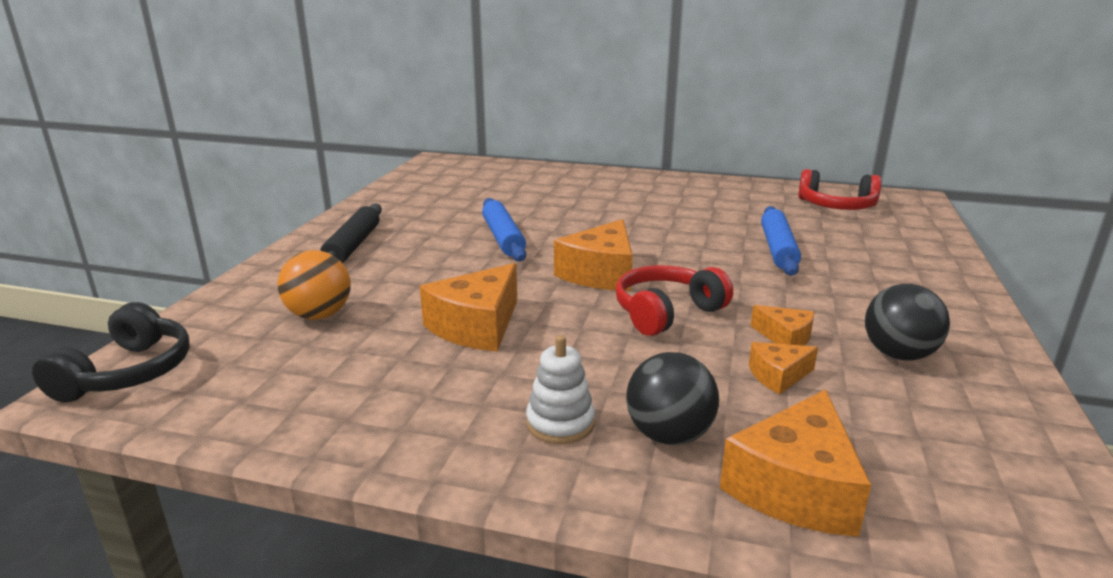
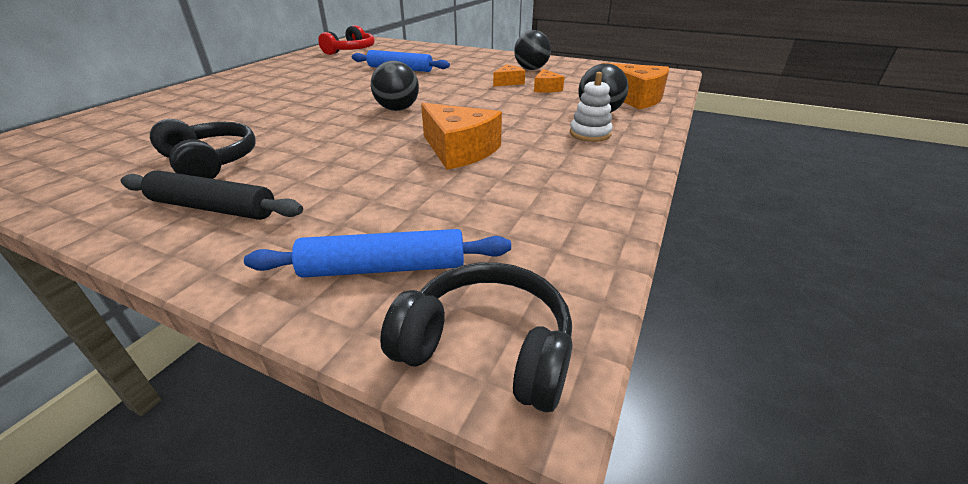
camera: 80 degrees left, 10 degrees up
orange ball [278,250,351,319] -> none
blue rolling pin [482,198,526,262] -> blue rolling pin moved to [244,229,511,278]
orange cheese [554,219,633,291] -> black ball [371,61,419,111]
red headphones [616,265,733,336] -> none
none -> black headphones [150,119,256,179]

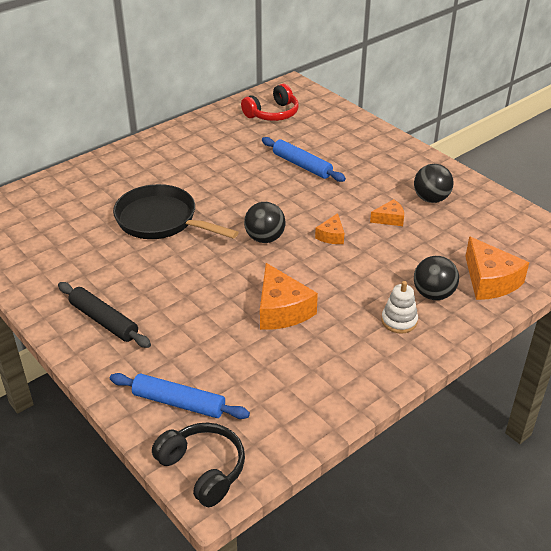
camera: 25 degrees right, 5 degrees up
black headphones [150,119,256,179] -> none
orange cheese [534,69,564,93] -> orange cheese moved to [315,213,344,244]
none -> black pan [113,184,239,239]

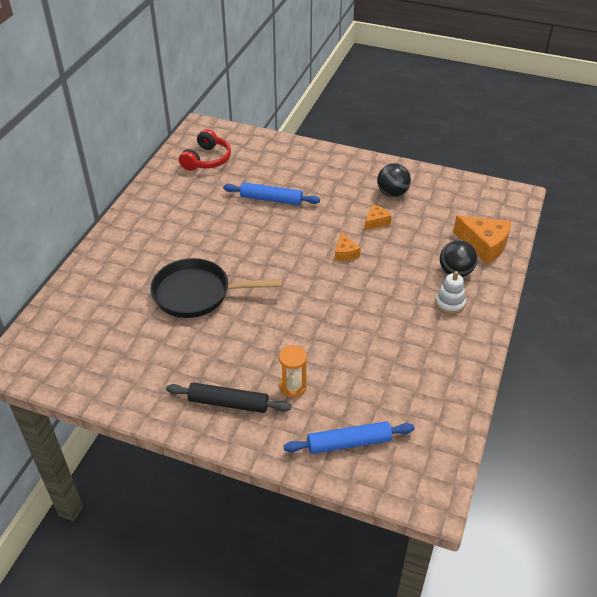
camera: 30 degrees left, 5 degrees up
black headphones [152,423,245,507] -> none
black ball [244,202,286,243] -> none
orange cheese [260,263,318,330] -> none
none -> orange hourglass [279,345,307,397]

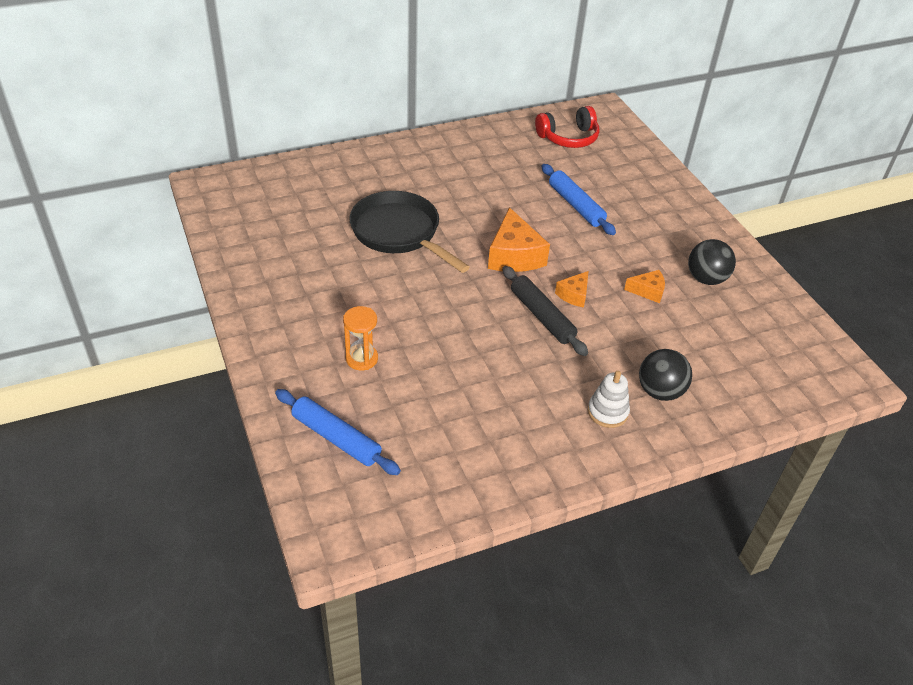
camera: 45 degrees right, 0 degrees up
black rolling pin [166,383,291,413] -> black rolling pin moved to [502,266,588,356]
orange cheese [453,216,511,264] -> orange cheese moved to [488,207,550,272]

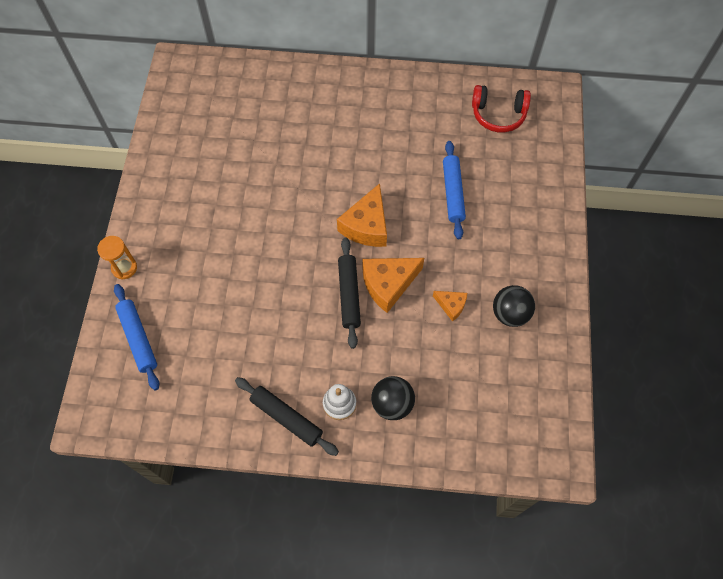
camera: 30 degrees right, 20 degrees up
orange hourglass [343,306,378,370] -> orange hourglass moved to [97,236,137,280]
black pan [349,191,470,273] -> none
orange cheese [555,271,589,308] -> orange cheese [362,258,424,313], size x1.85
none -> black rolling pin [235,377,339,456]

